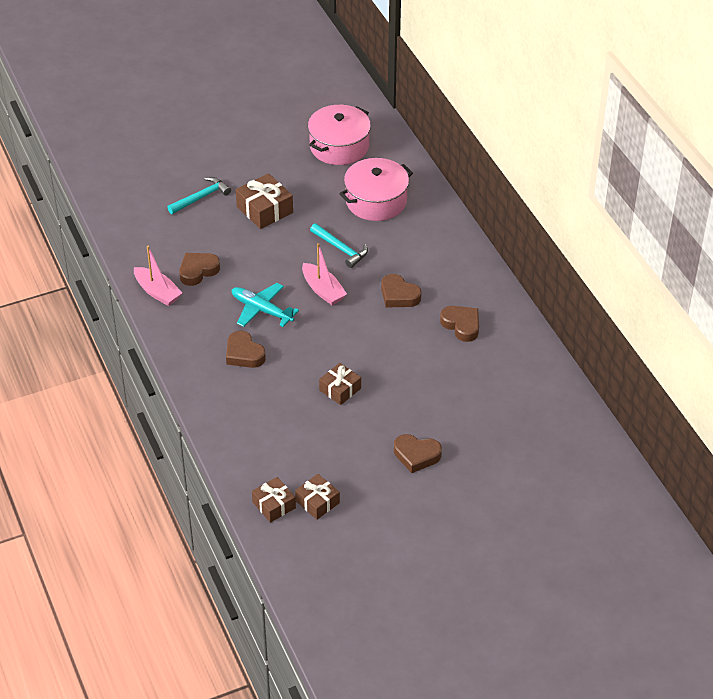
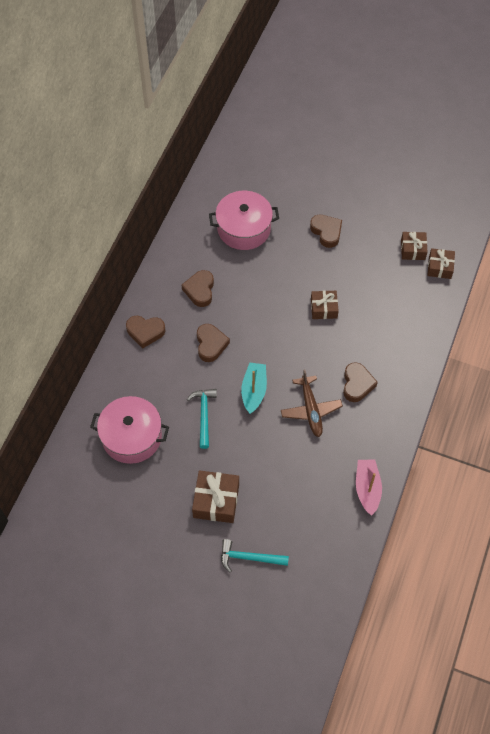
camera: 135 degrees left, 15 degrees up
brown heart [179,253,220,286] -> brown heart moved to [126,316,165,348]
turquoise plane [232,283,299,327] -> brown plane [281,369,343,437]
pink boat [302,243,347,305] -> turquoise boat [241,363,267,414]
pink pot [308,105,371,165] -> pink pot moved to [209,191,279,250]

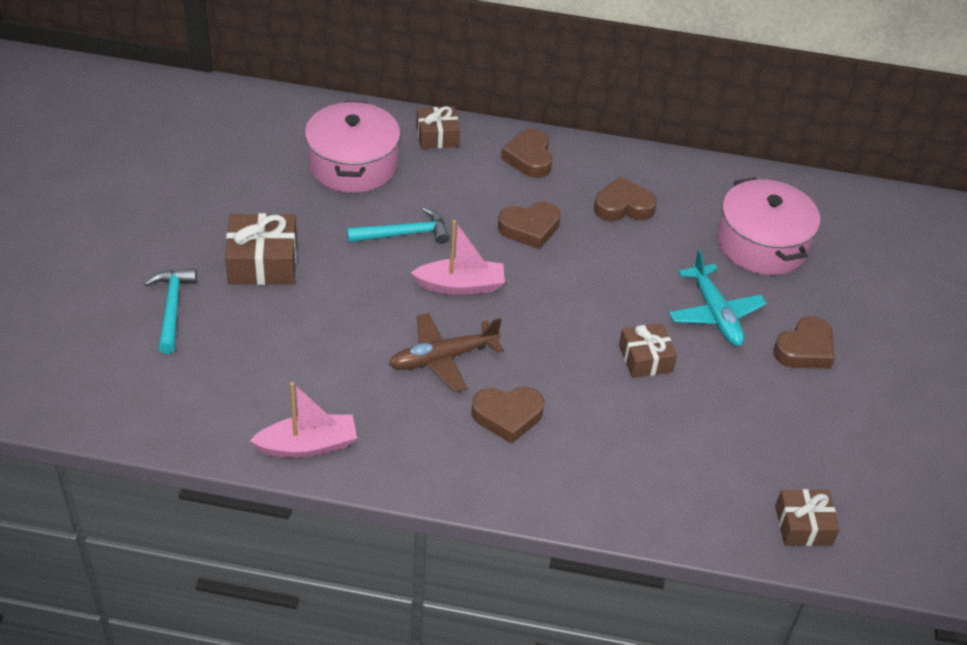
camera: 75 degrees right, 15 degrees down
turquoise boat [241,363,267,414] -> pink boat [411,220,505,295]
brown gift [401,232,427,260] -> brown gift moved to [416,106,460,149]
none -> turquoise plane [669,250,767,346]

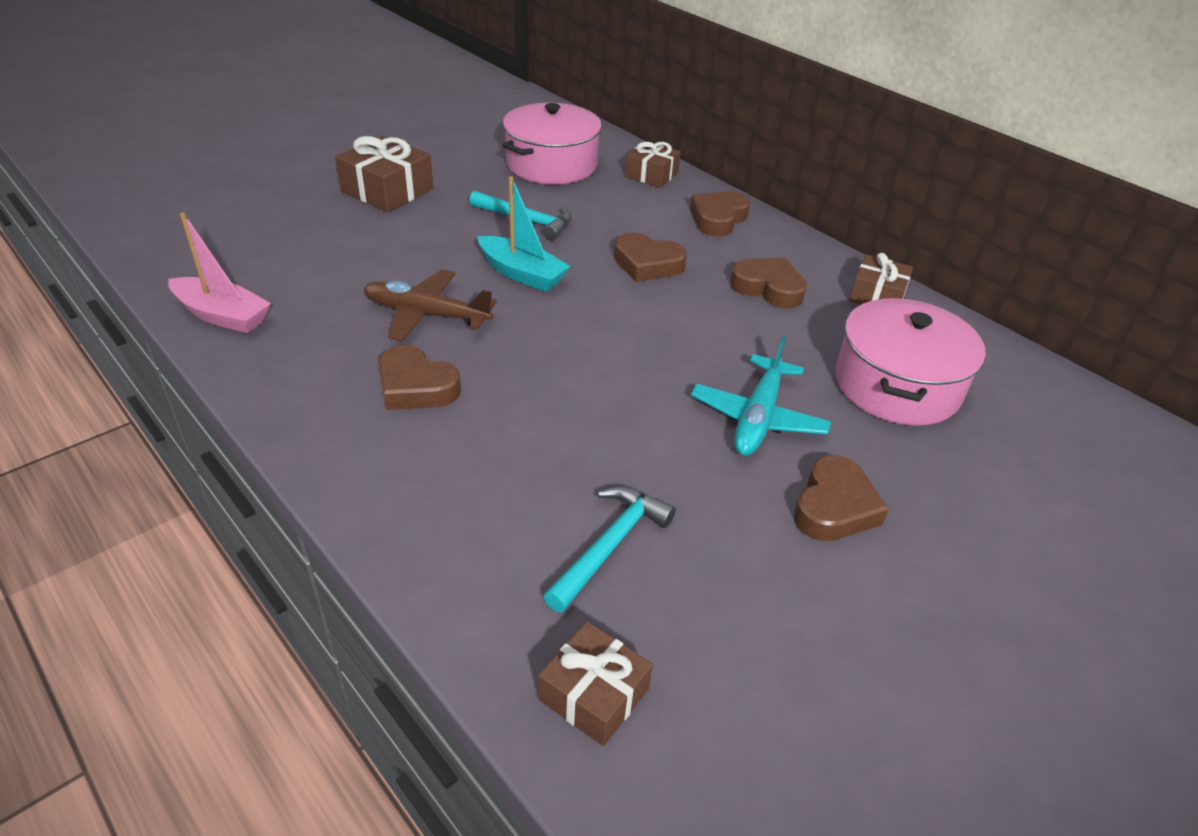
camera: 40 degrees right, 5 degrees down
turquoise hammer [144,269,197,354] -> turquoise hammer moved to [544,486,676,613]
pink boat [411,220,505,295] -> turquoise boat [478,176,570,291]
brown gift [619,323,677,378] -> brown gift moved to [849,253,913,305]
brown heart [773,316,835,369] -> brown heart turned 60 degrees counterclockwise [794,455,889,541]

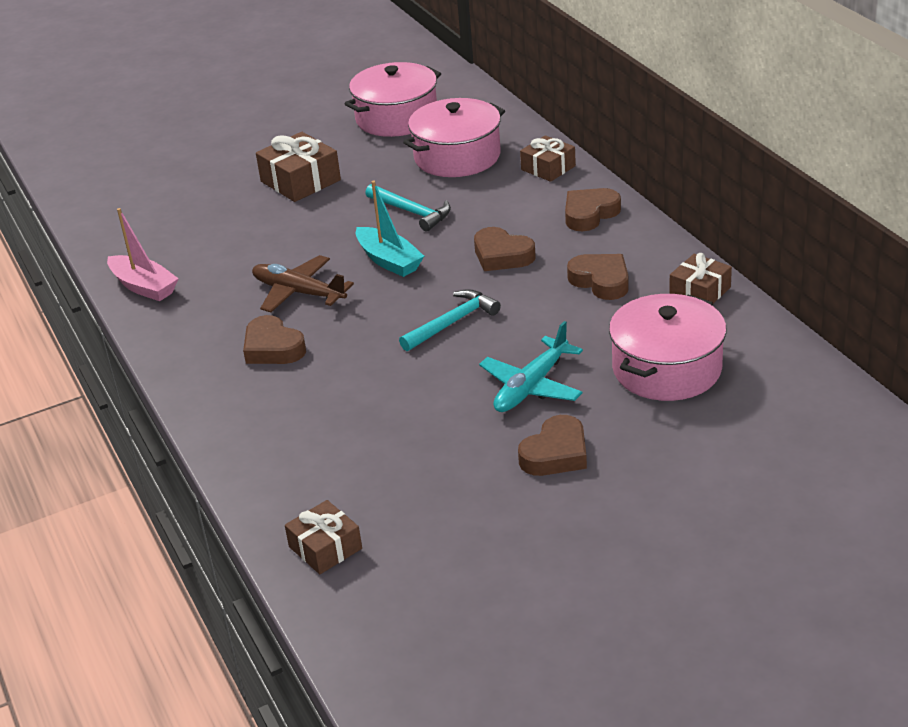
camera: 20 degrees right, 5 degrees down
turquoise hammer [544,486,676,613] -> turquoise hammer moved to [399,289,501,351]
none -> pink pot [345,62,441,137]

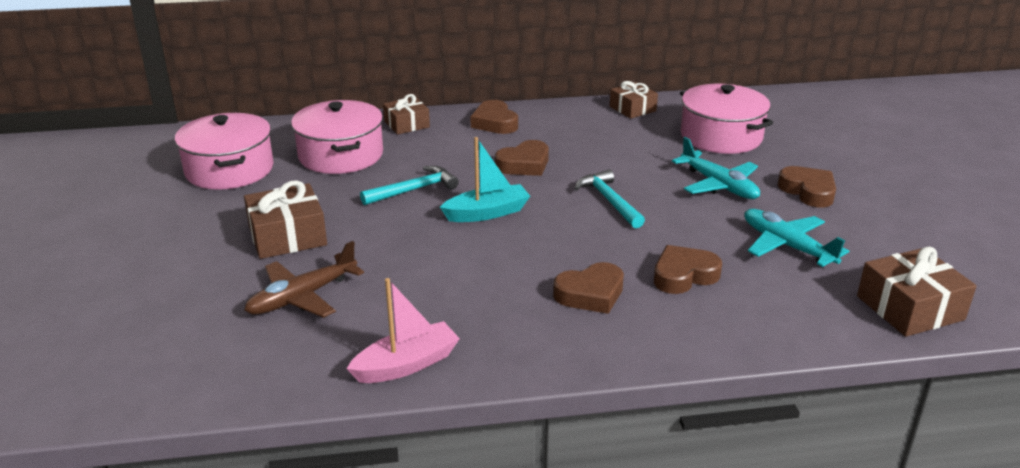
camera: 75 degrees left, 5 degrees down
brown plane [252,255,354,312] -> brown plane moved to [244,241,364,318]
brown gift [285,500,362,574] -> brown gift [857,247,977,337], size x1.52
brown heart [567,254,629,300] -> brown heart moved to [654,245,722,294]
none -> turquoise plane [744,209,849,267]

